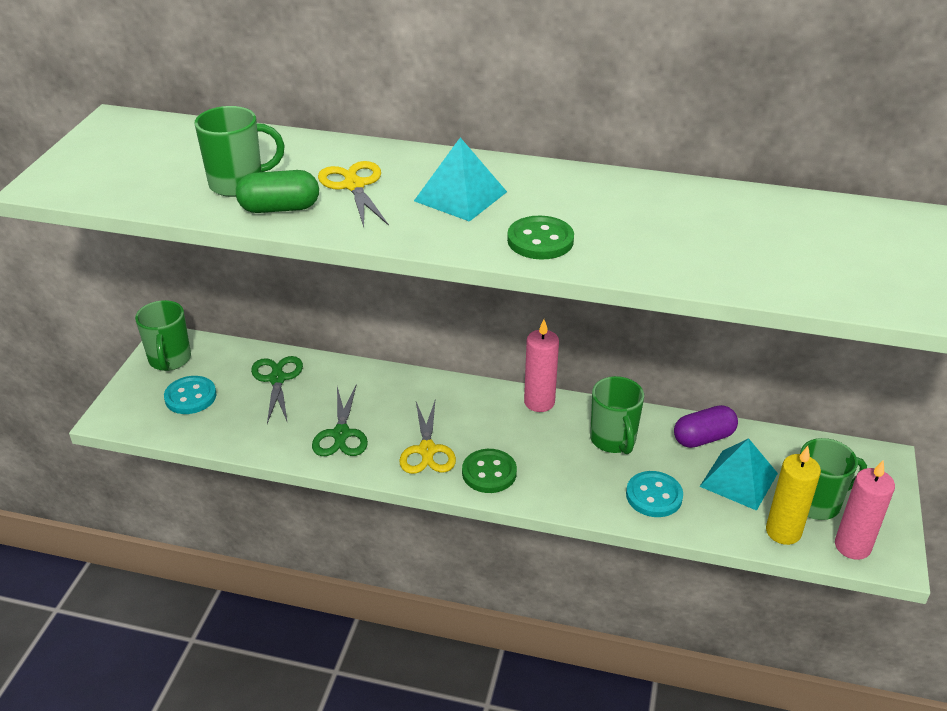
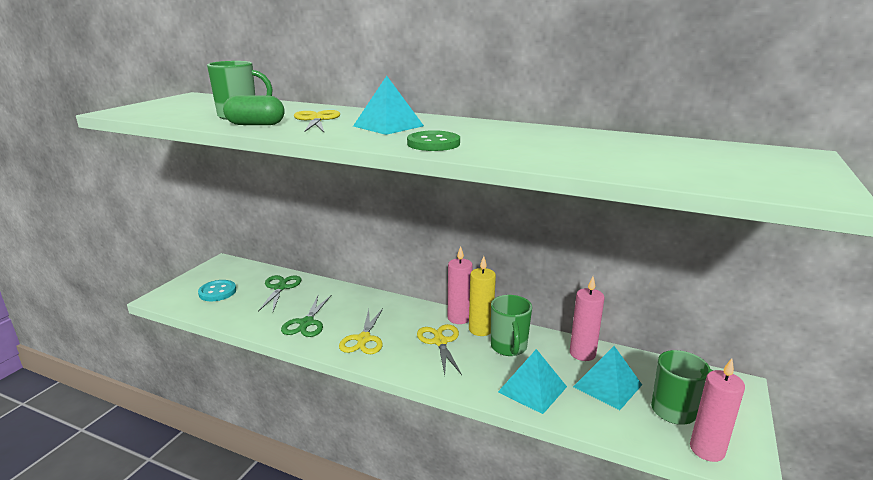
camera: 10 degrees right, 15 degrees down
green mug [135,300,191,371] -> none
green button [462,449,517,493] -> none
turquoise button [626,471,683,517] -> turquoise pyramid [498,349,567,414]
purple capsule [674,405,738,448] -> pink candle [570,277,605,361]
yellow candle [766,446,821,545] -> yellow candle moved to [469,256,496,336]
none -> yellow scissors [417,324,462,375]

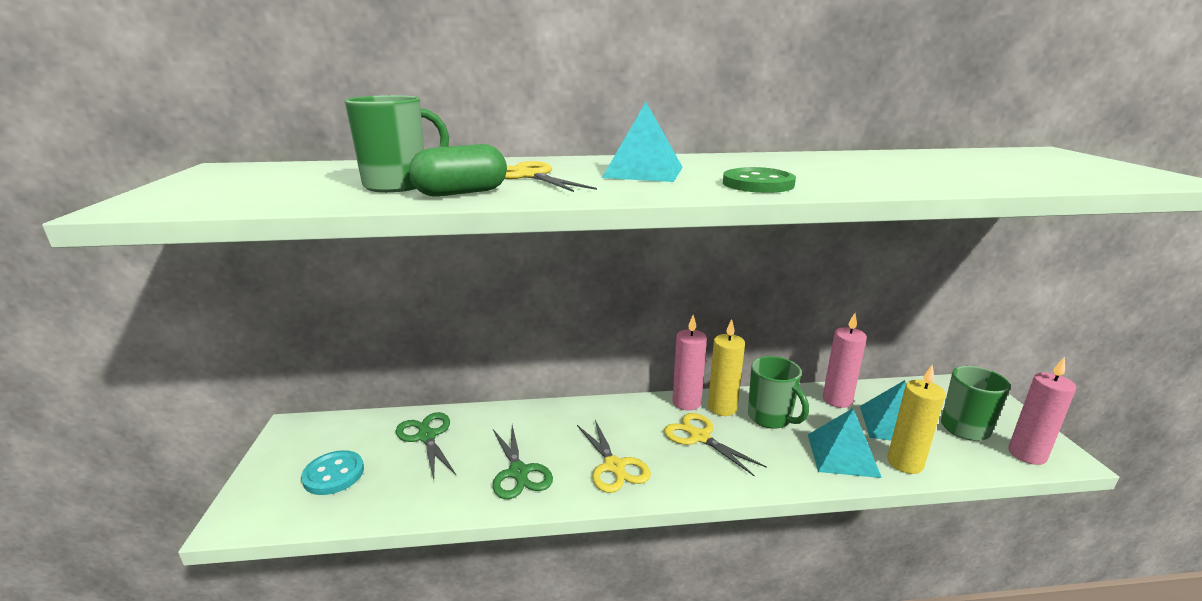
camera: 30 degrees left, 0 degrees up
none -> yellow candle [887,364,946,474]

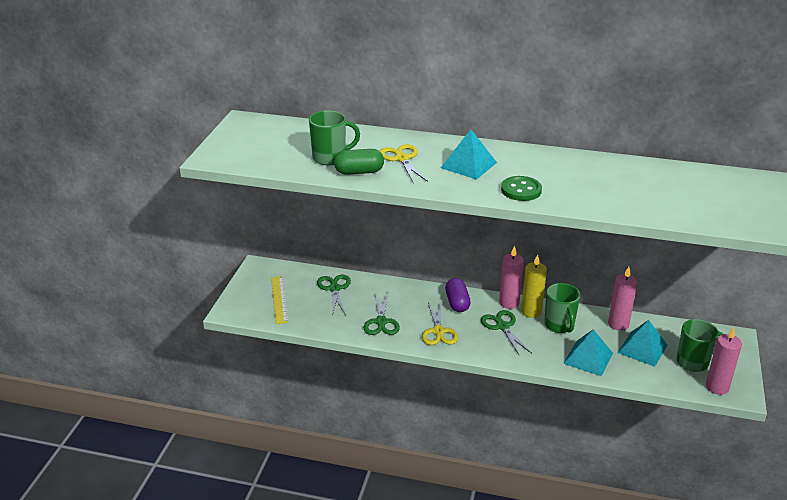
camera: 20 degrees right, 10 degrees up
turquoise button [301,450,364,495] -> yellow ruler [271,276,288,324]
yellow scissors [664,413,767,477] -> green scissors [481,310,531,356]
yellow candle [887,364,946,474] -> none
none -> purple capsule [445,278,471,312]

